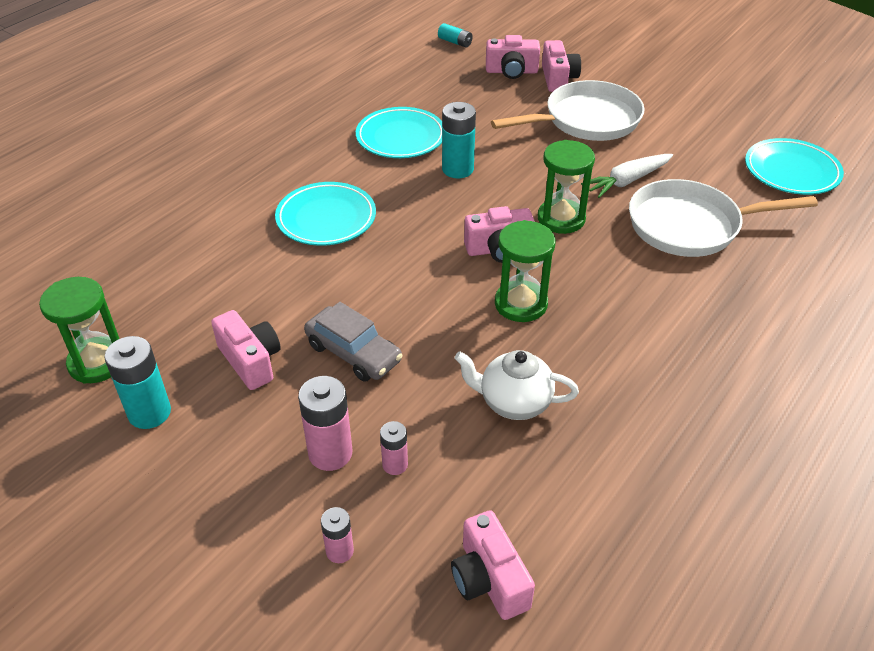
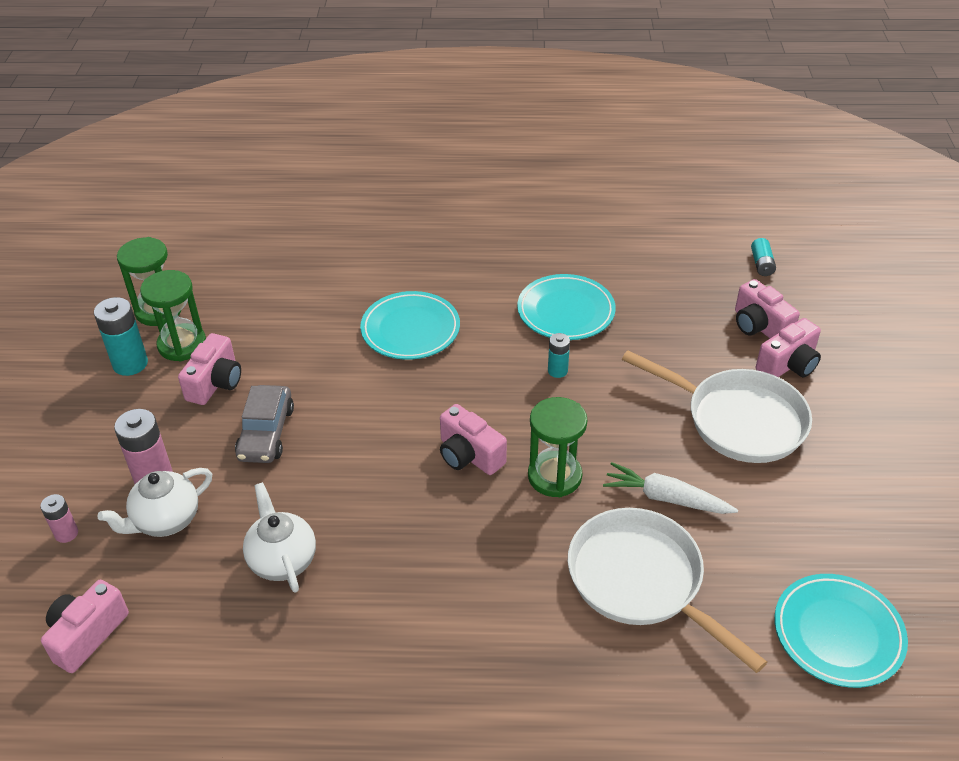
camera: 55 degrees right, 0 degrees up
pink battery [380,421,408,475] -> white teapot [98,468,212,537]
turquoise battery [442,102,476,178] -> turquoise battery [548,333,570,378], size x0.57
green hourglass [495,220,555,322] -> green hourglass moved to [140,270,206,361]

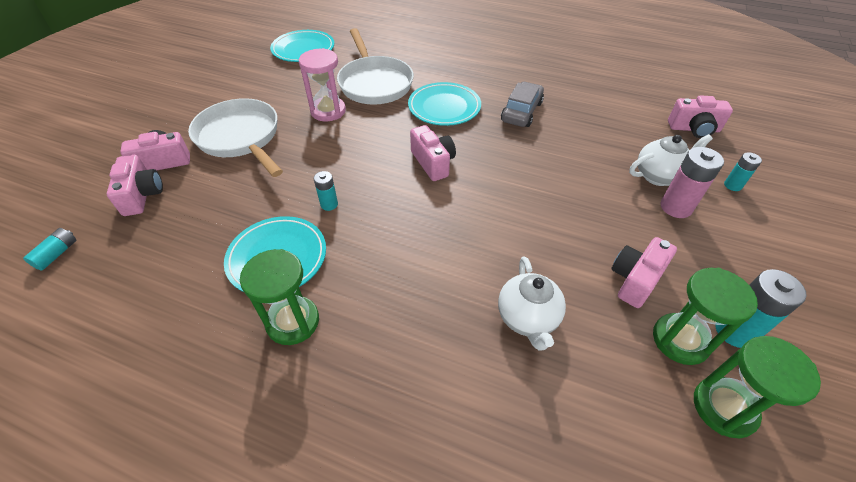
camera: 160 degrees left, 5 degrees up
pink battery [40,494,78,543] -> turquoise battery [724,152,762,191]
pink camera [41,580,129,673] -> pink camera turned 45 degrees clockwise [668,95,733,138]
grey car [235,385,294,463] -> grey car moved to [501,82,544,127]
white teapot [243,482,316,593] -> white teapot moved to [498,257,566,351]
turquoise plate [360,291,460,360] -> turquoise plate moved to [408,82,481,126]
green hourglass [528,397,587,497] -> green hourglass moved to [240,249,319,345]
white carrot [603,462,738,514] -> pink hourglass [299,48,346,121]

